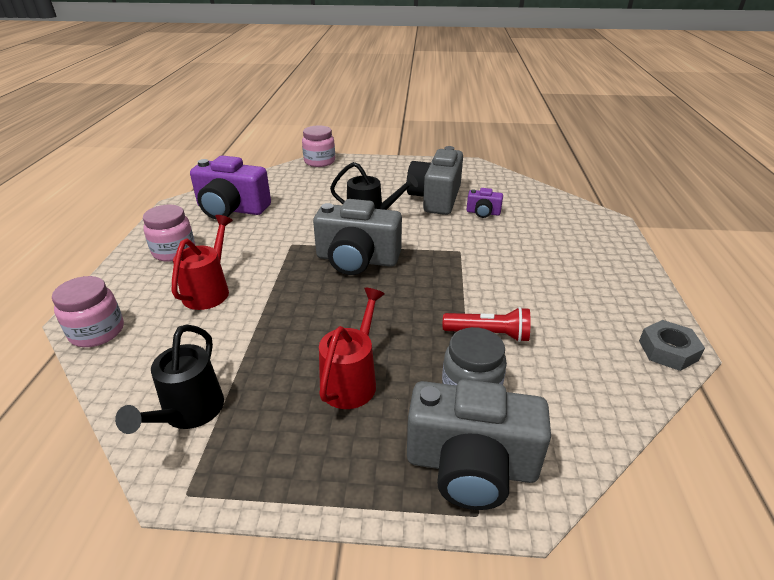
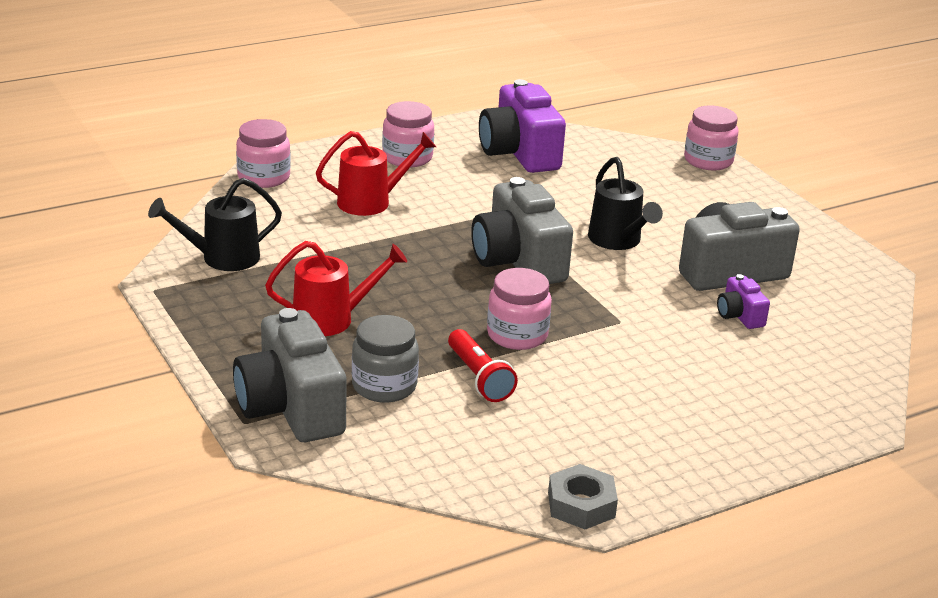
camera: 55 degrees right, 5 degrees down
none -> pink jar [487,268,552,350]

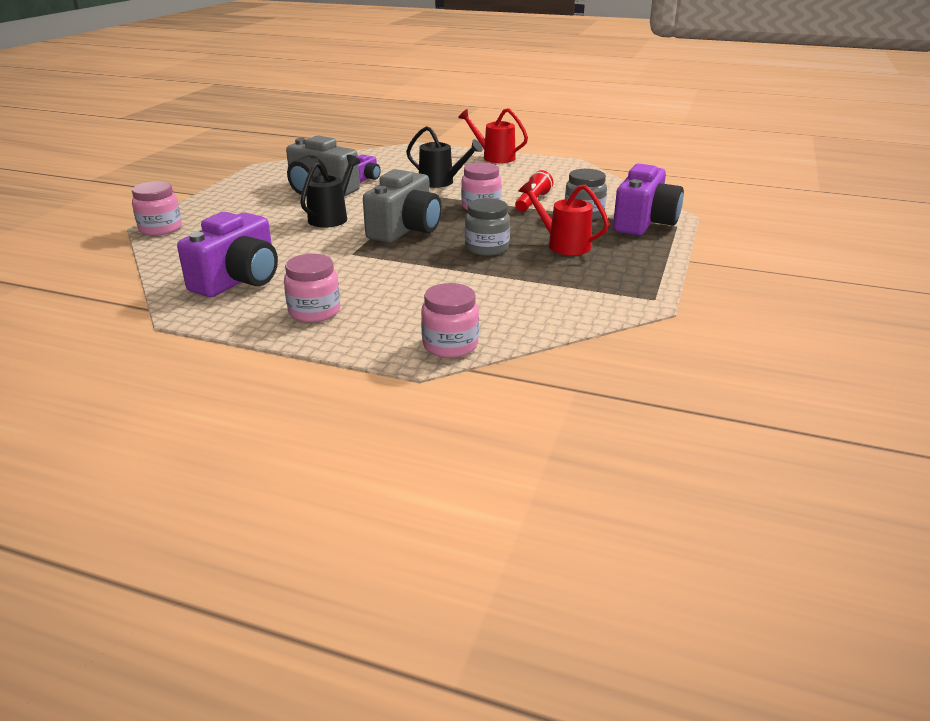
camera: 130 degrees left, 0 degrees up
black watering can [148,178,282,271] -> black watering can moved to [406,126,483,188]
grey camera [233,308,347,442] -> purple camera [613,163,684,235]
red watering can [316,131,436,216] -> red watering can moved to [458,108,528,163]
grey nut [548,464,618,529] -> none
none -> grey jar [465,198,510,256]

